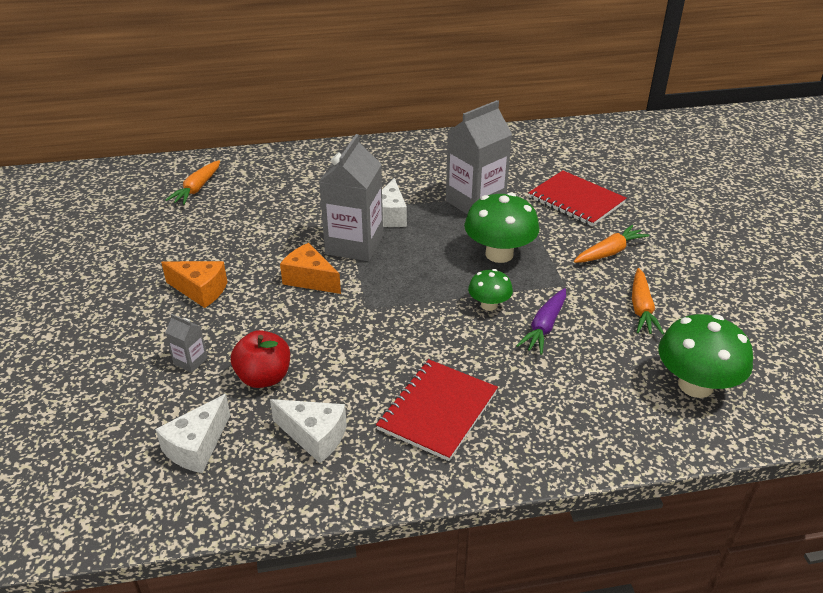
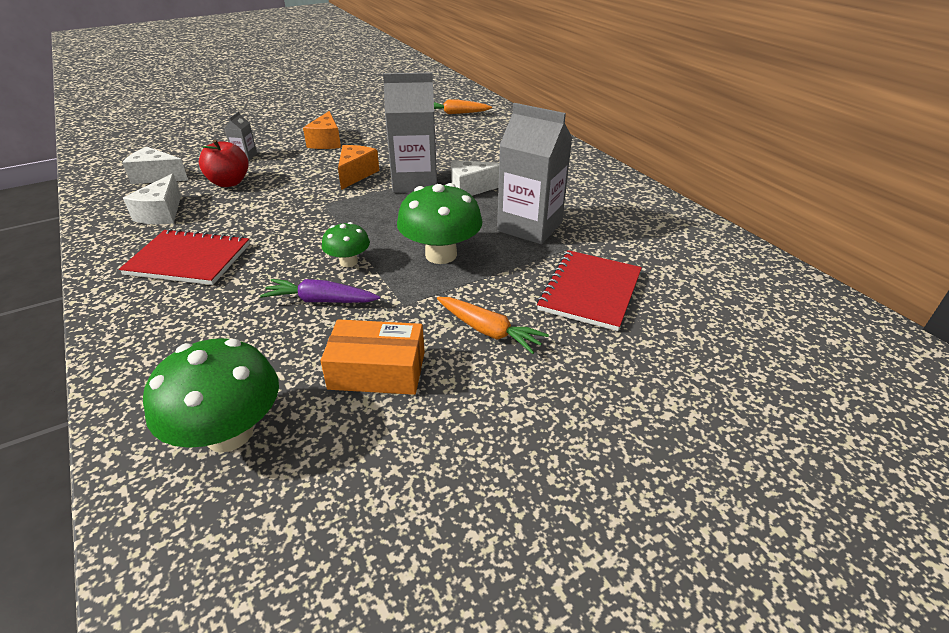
camera: 70 degrees right, 0 degrees up
orange carrot [632,268,664,335] -> orange box [320,319,425,395]

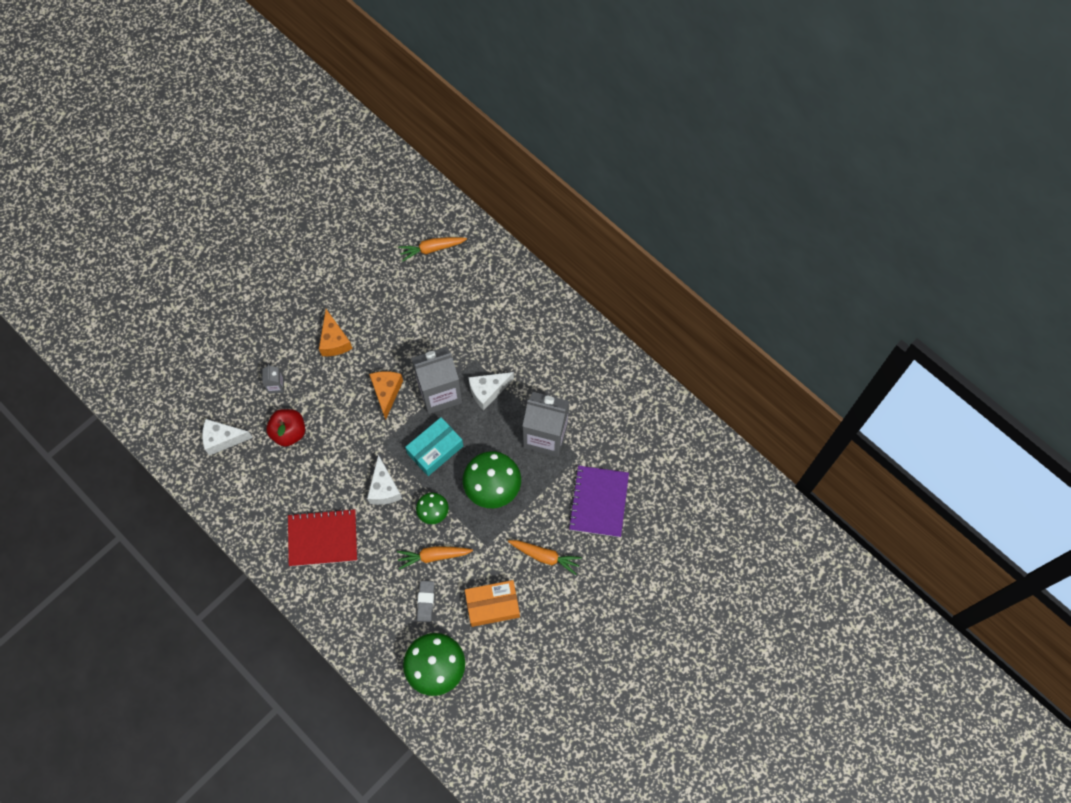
camera: 15 degrees left, 30 degrees up
white cheese [123,173,181,224] -> white cheese moved to [367,455,402,505]
purple carrot [260,279,380,303] -> orange carrot [397,546,473,570]
red notebook [537,250,642,331] -> purple notebook [568,466,629,537]
none -> turquoise box [405,417,463,476]
none -> grey eraser [417,580,435,622]

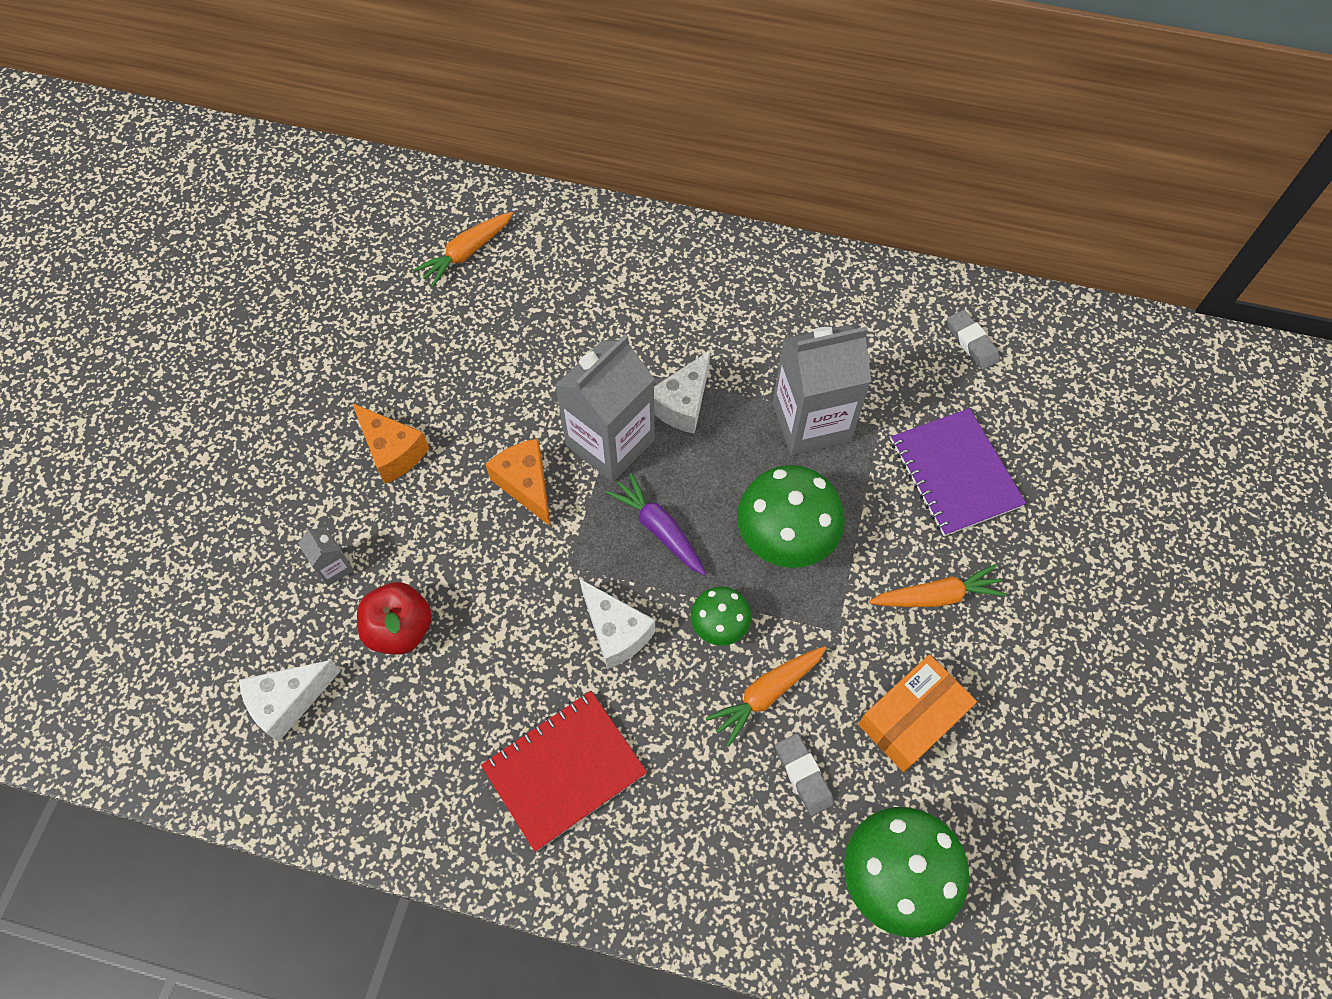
camera: 30 degrees left, 5 degrees down
turquoise box [405,417,463,476] -> purple carrot [606,473,706,576]
none -> grey eraser [947,310,1000,370]

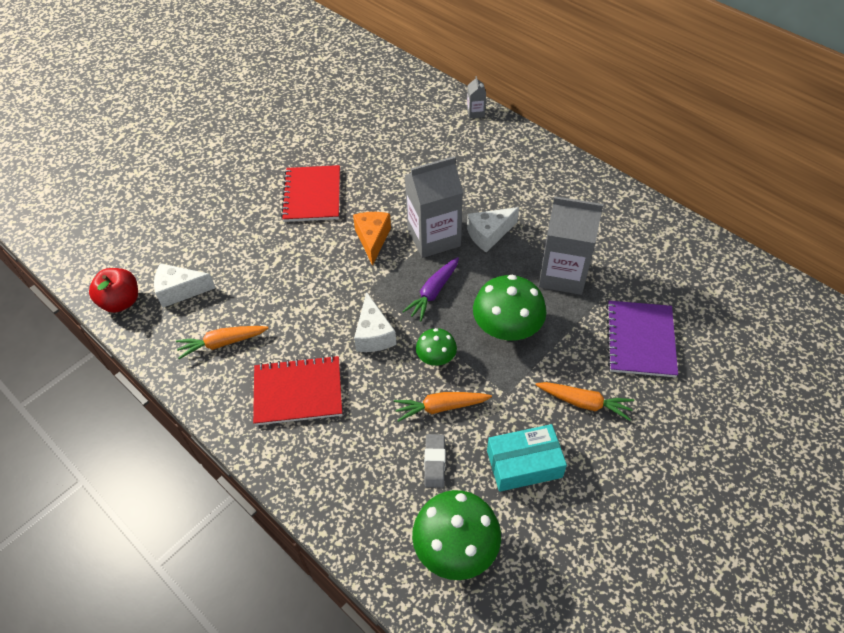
camera: 30 degrees right, 10 degrees down
grey carton [298,527,354,586] -> grey carton moved to [467,76,486,119]
orange cheese [352,403,429,484] -> red notebook [281,165,340,222]
red apple [357,582,432,655] -> red apple moved to [89,268,138,313]
orange carrot [414,212,513,287] -> orange carrot moved to [176,326,269,359]
purple carrot [606,473,706,576] -> purple carrot turned 135 degrees counterclockwise [402,257,459,321]
orange box [858,655,977,772] -> turquoise box [487,424,567,492]
grey eraser [947,310,1000,370] -> none

